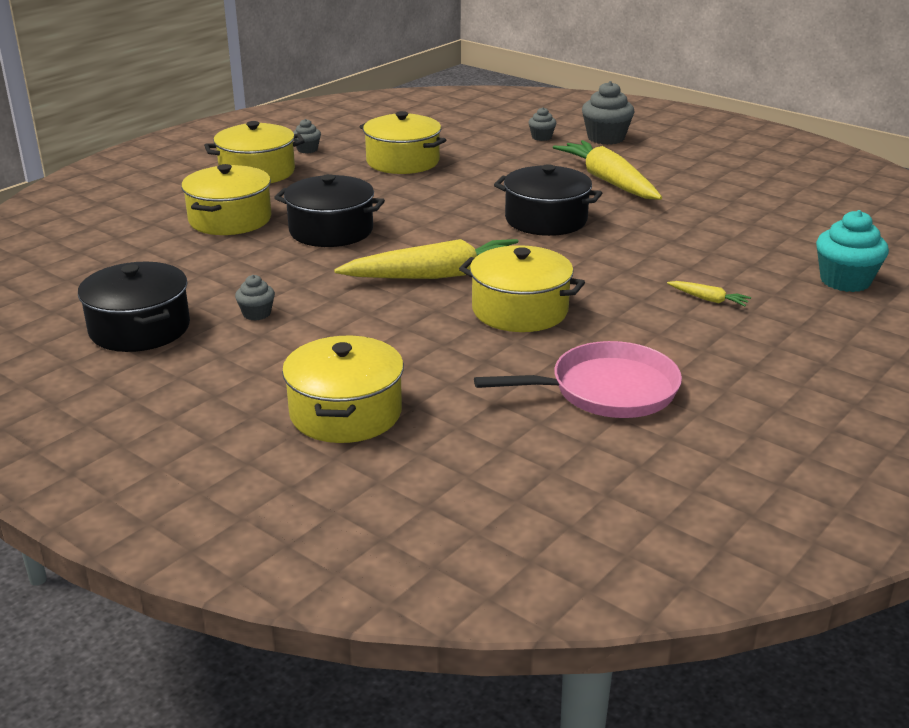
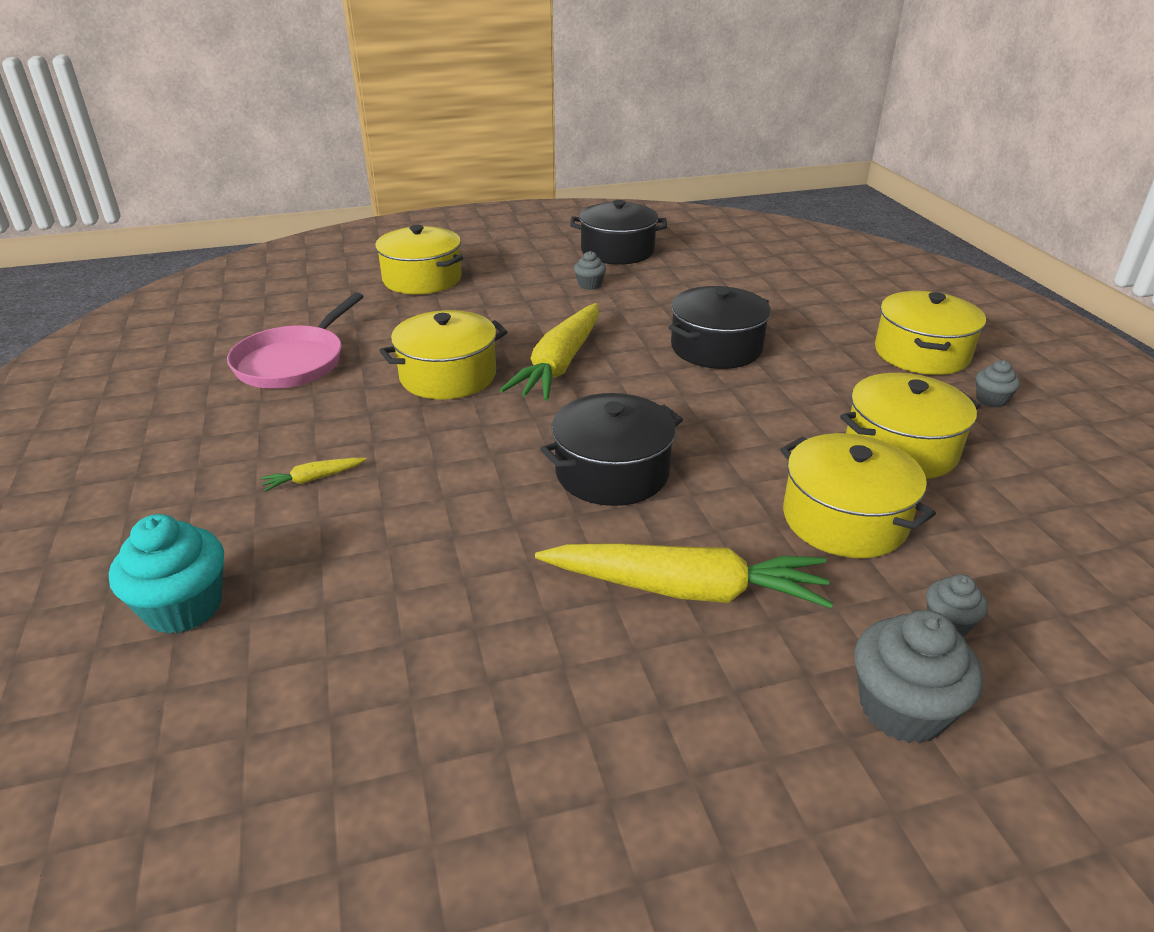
camera: 125 degrees right, 5 degrees up
yellow pot [181,164,271,235] -> yellow pot moved to [781,433,936,558]

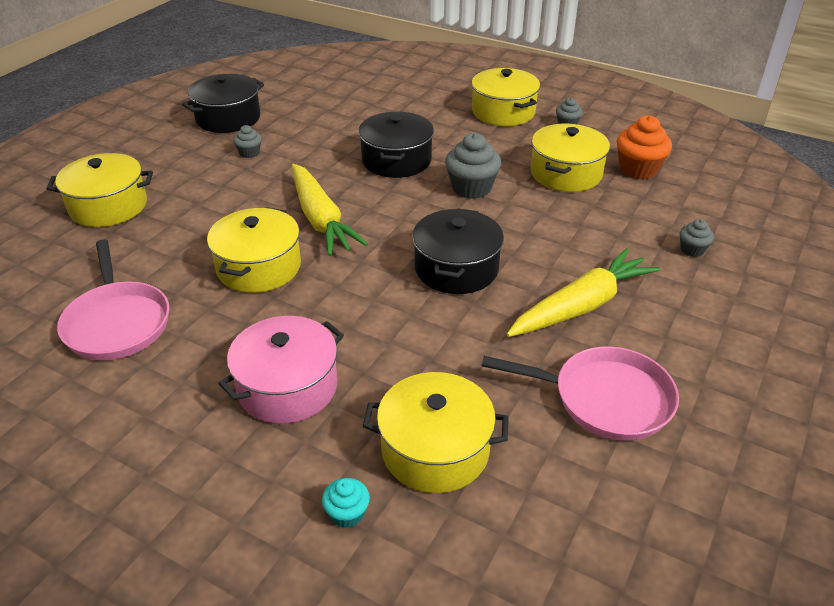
camera: 45 degrees left, 5 degrees up
turquoise cupcake [109,514,224,634] -> turquoise cupcake [322,478,370,528], size x0.54
yellow carrot [260,458,366,492] -> pink pot [218,316,344,424]
yellow pot [781,433,936,558] -> yellow pot moved to [363,372,509,493]
grey cupcake [854,610,983,744] -> grey cupcake moved to [445,133,501,199]
none -> pink pan [482,346,679,441]
none -> orange cupcake [617,115,672,179]

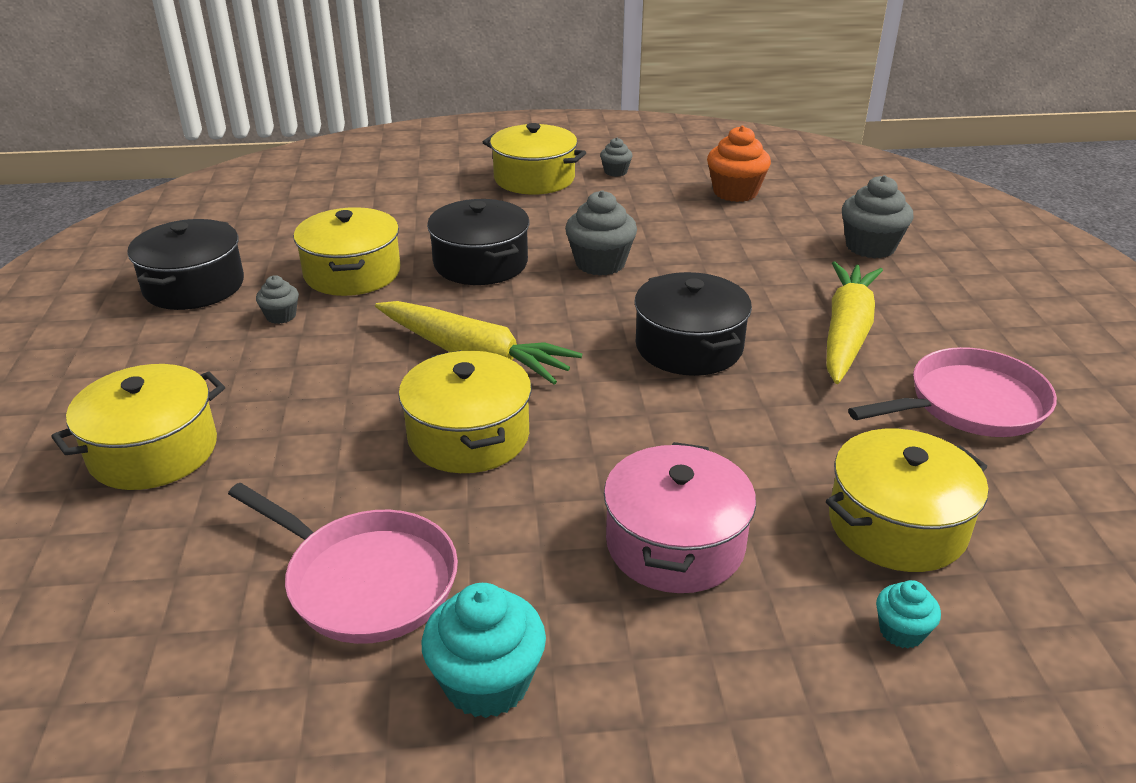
camera: 35 degrees left, 5 degrees down
yellow pot [531,124,610,192] -> yellow pot moved to [294,207,400,296]
grey cupcake [680,219,714,257] -> grey cupcake [842,175,913,259], size x1.85
none -> turquoise cupcake [421,583,546,718]

